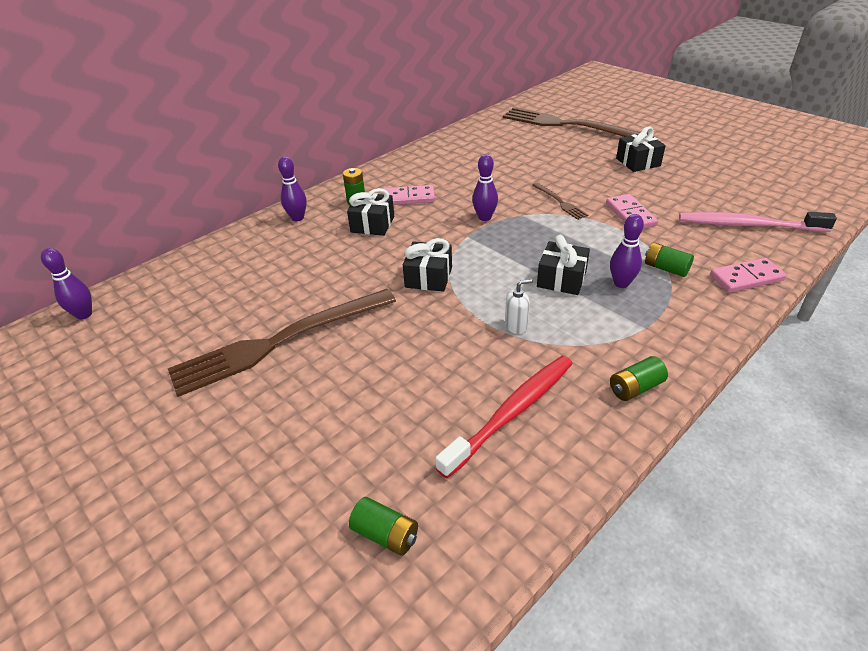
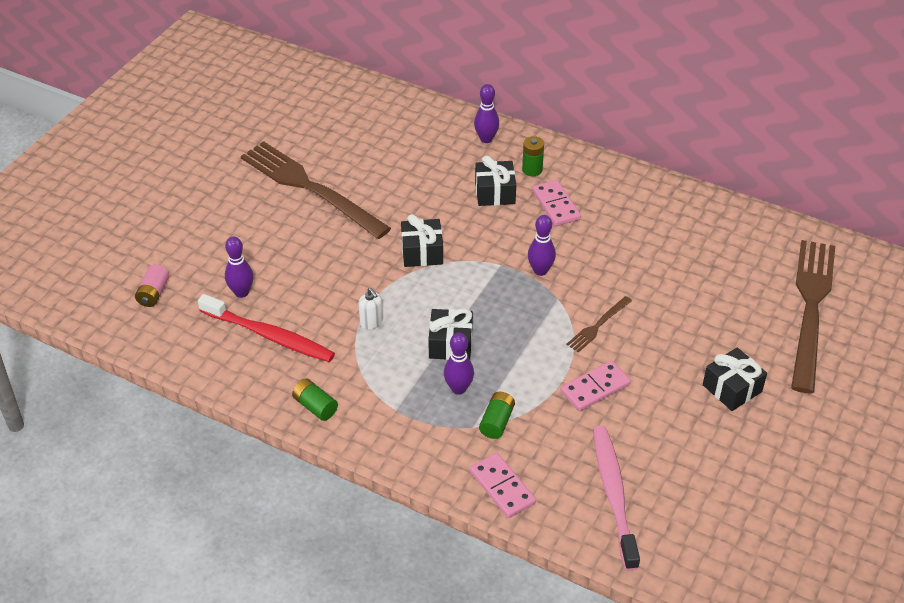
camera: 70 degrees right, 5 degrees up
purple bowling pin [41,248,92,320] -> purple bowling pin moved to [225,237,254,298]
green battery [349,497,418,556] -> pink battery [135,264,169,307]

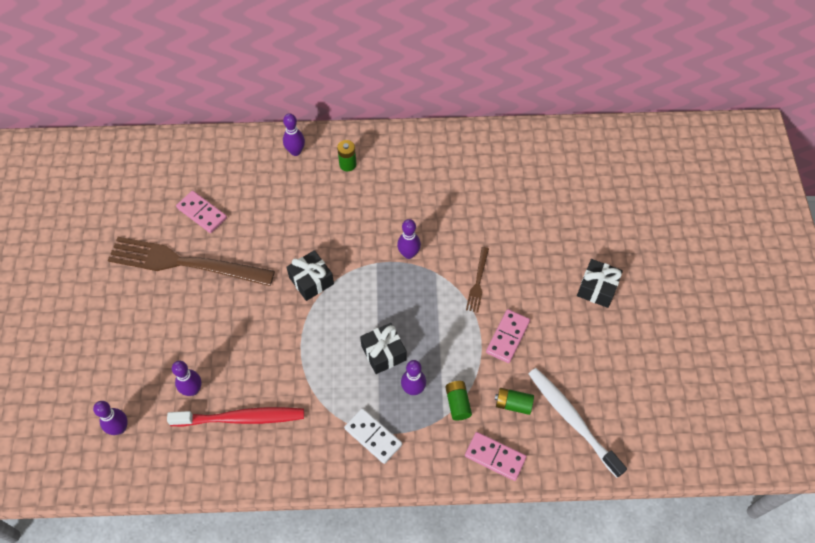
camera: 30 degrees left, 15 degrees up
pink battery [135,264,169,307] -> purple bowling pin [93,401,128,435]
green battery [292,378,338,421] -> green battery moved to [495,388,534,415]
white soap dispenser [358,288,383,330] -> none
black gift [475,156,516,206] -> none
pink domino [532,180,581,226] -> pink domino moved to [176,191,227,233]
pink toothbrush [593,426,640,571] -> white toothbrush [529,368,627,478]
brown fork [791,240,835,394] -> none
none -> white domino [344,408,402,464]

